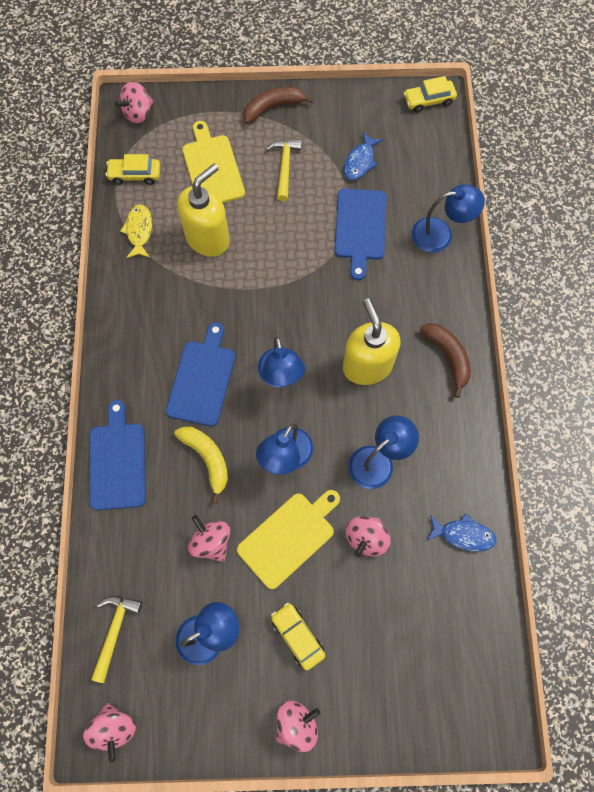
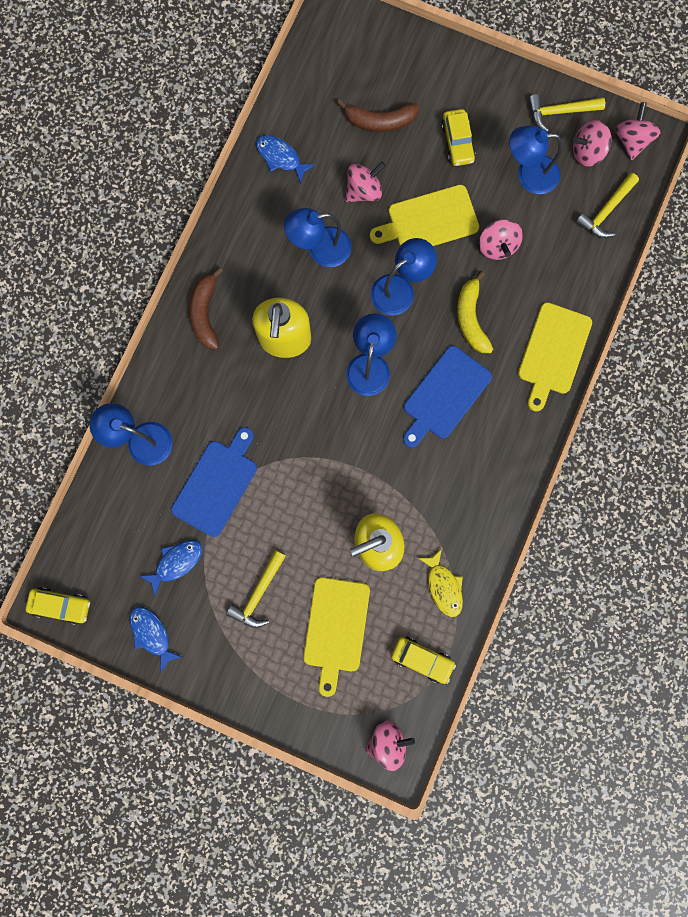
camera: 155 degrees left, 10 degrees up
blue cutting board [89,400,146,510] -> yellow cutting board [518,302,592,412]
yellow fish [120,204,152,258] -> yellow fish turned 45 degrees counterclockwise [418,548,463,617]
brown banana [243,87,314,124] -> brown banana moved to [337,99,419,132]
pink spinning top [276,701,320,752] -> pink spinning top moved to [573,120,611,167]
none -> blue fish [129,606,182,672]
none -> yellow hammer [528,94,605,132]

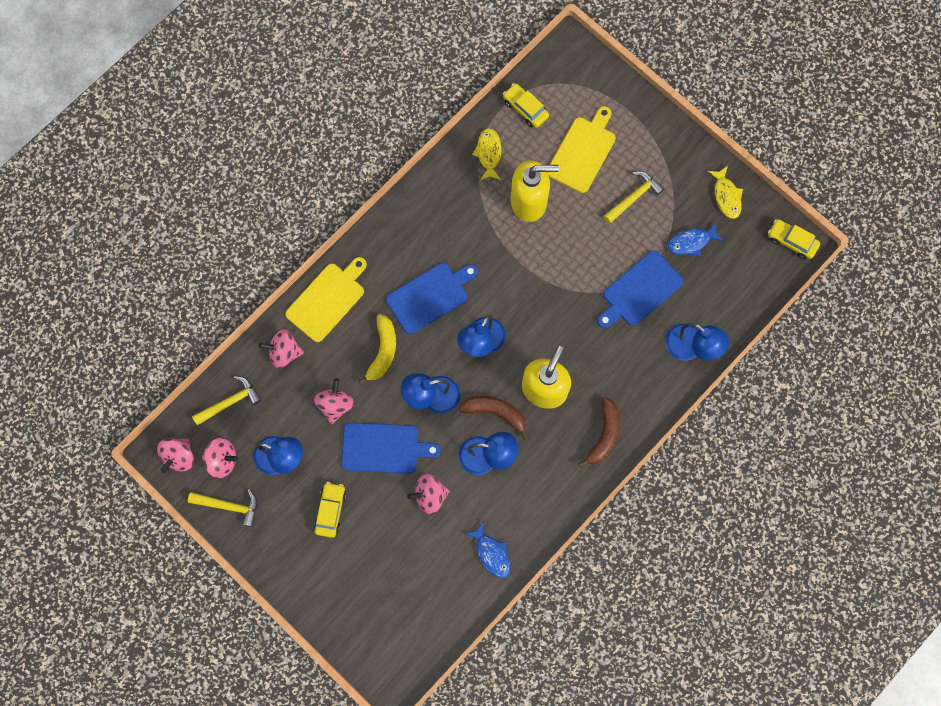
camera: 160 degrees left, 5 degrees down
blue fish [129,606,182,672] -> yellow fish [708,166,743,219]
brown banana [337,99,419,132] -> brown banana moved to [459,396,529,440]
pink spinning top [365,720,415,771] -> pink spinning top moved to [259,329,304,368]
yellow cutting board [370,185,479,246] -> blue cutting board [341,422,441,474]

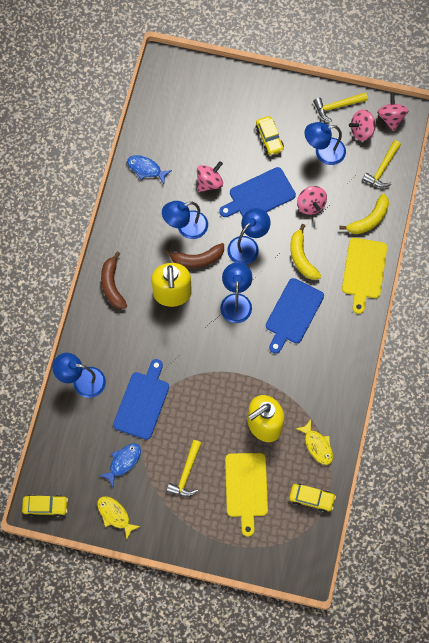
camera: 150 degrees right, 5 degrees down
pink spinning top [259,329,304,368] -> yellow banana [339,194,389,234]

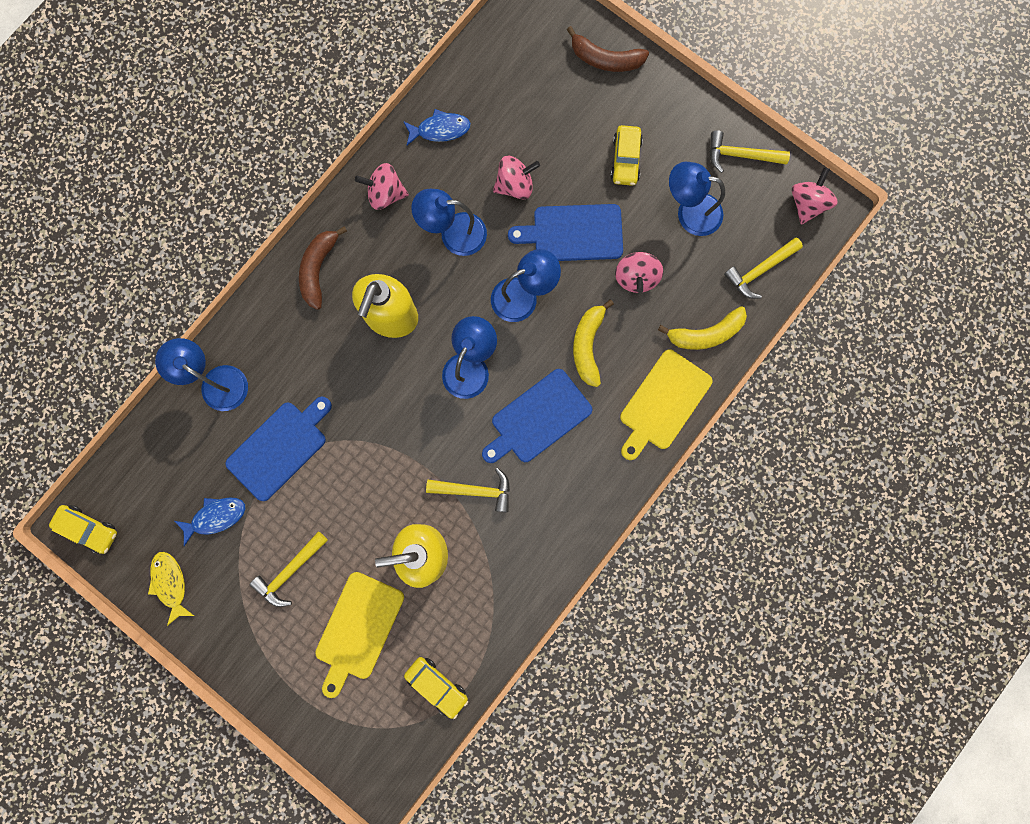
camera: 25 degrees right, 10 degrees up
blue fish [127,155,172,184] -> blue fish turned 120 degrees clockwise [403,109,471,145]
brown banana [164,243,224,268] -> brown banana moved to [567,26,649,72]
yellow fish [295,419,333,465] -> none
pink spinning top [349,109,377,141] -> pink spinning top moved to [355,163,409,210]
none -> yellow hammer [426,468,510,512]

